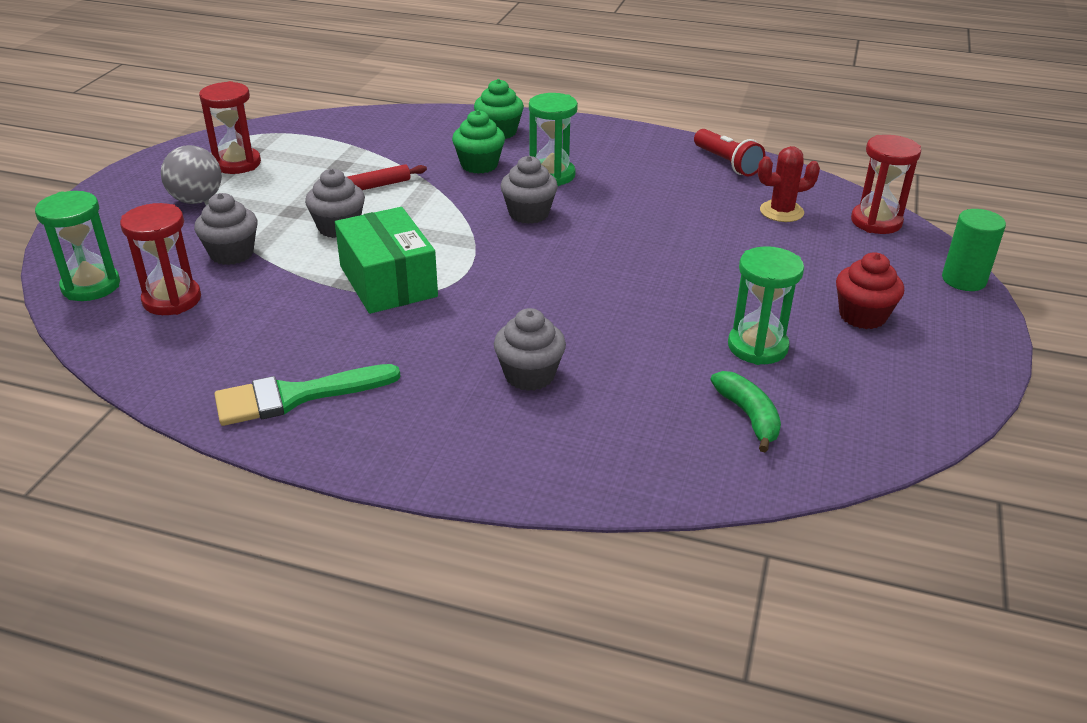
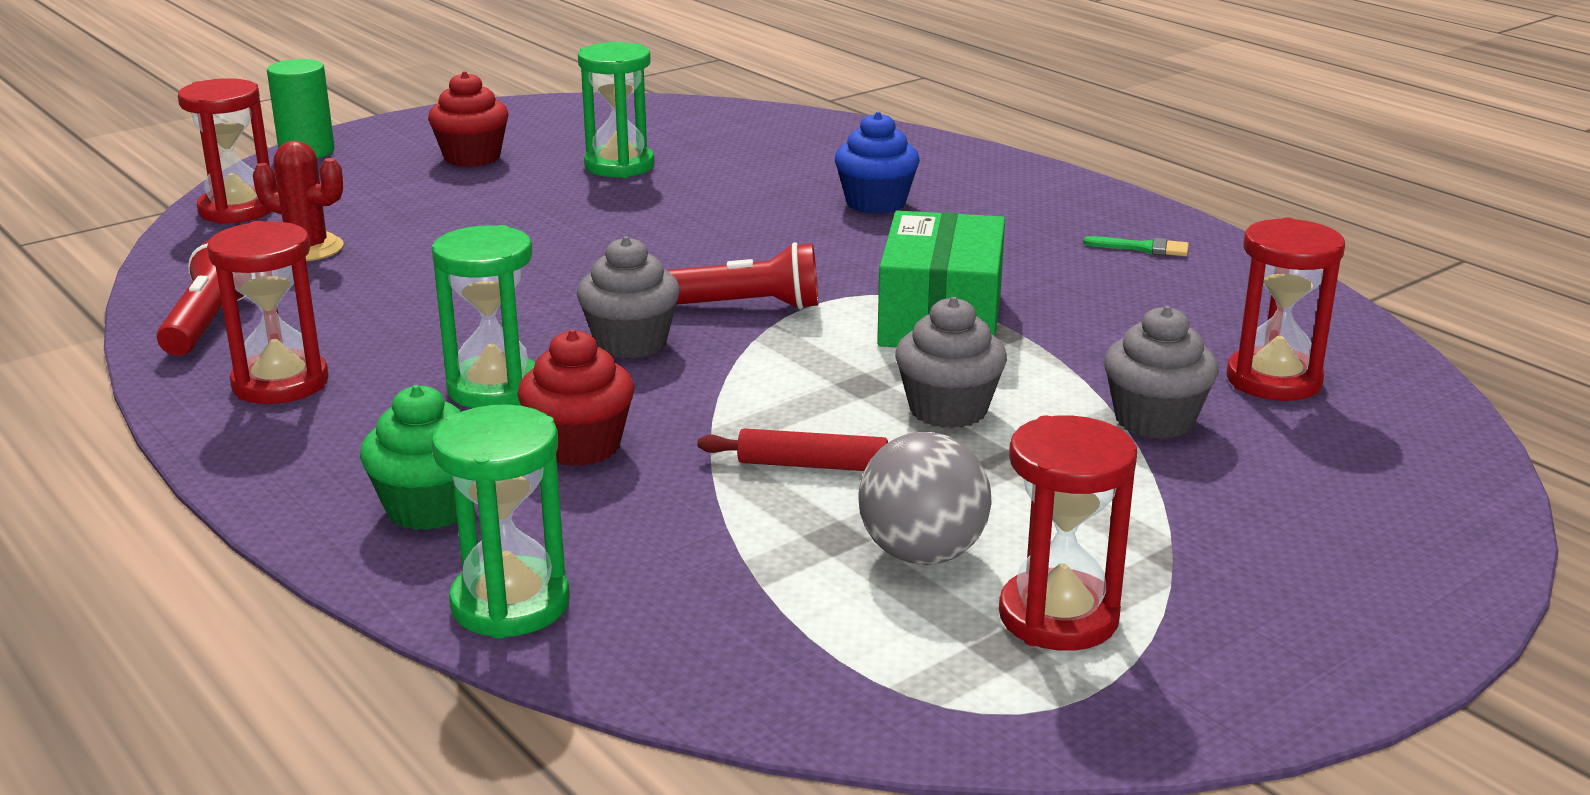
camera: 145 degrees left, 10 degrees down
green hourglass [35,191,120,301] -> green hourglass moved to [432,404,570,639]
grey ball [161,145,222,204] -> grey ball moved to [859,432,992,565]
green brush [214,364,401,426] -> green brush [1083,236,1189,256], size x0.46
green cupcake [452,110,505,174] -> red cupcake [518,329,634,466]
grey cupcake [494,308,566,391] -> blue cupcake [835,112,920,214]
green banana [710,371,781,452] -> none
none -> red hourglass [207,221,329,404]
none -> red flashlight [667,242,818,310]

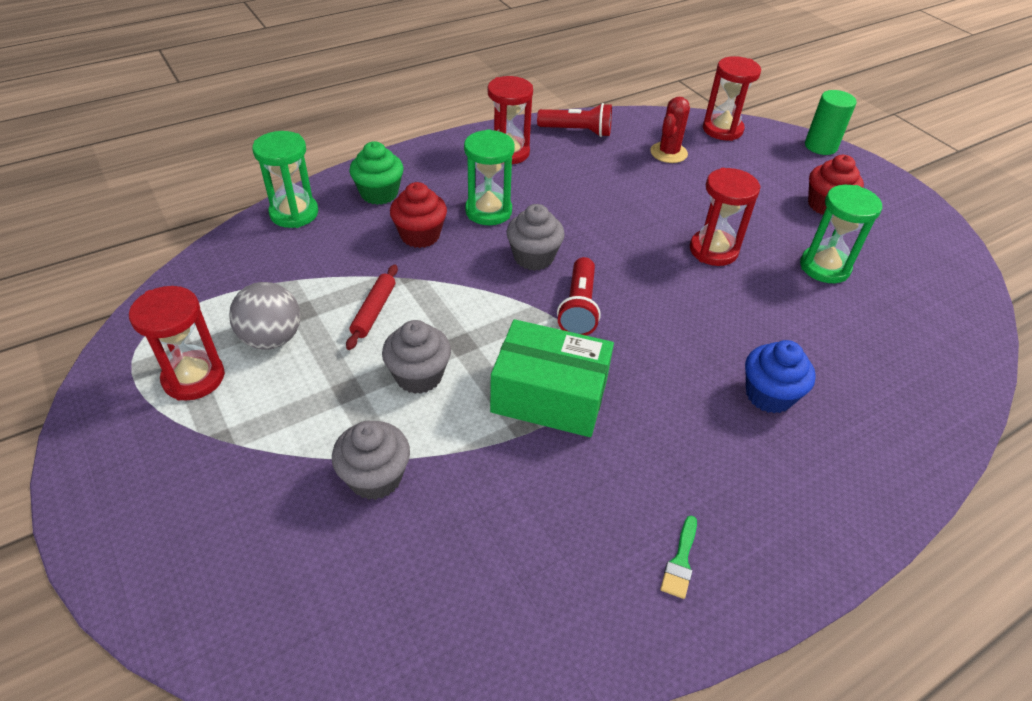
camera: 95 degrees right, 20 degrees up
red hourglass [1227,218,1345,401] -> red hourglass moved to [690,168,761,266]

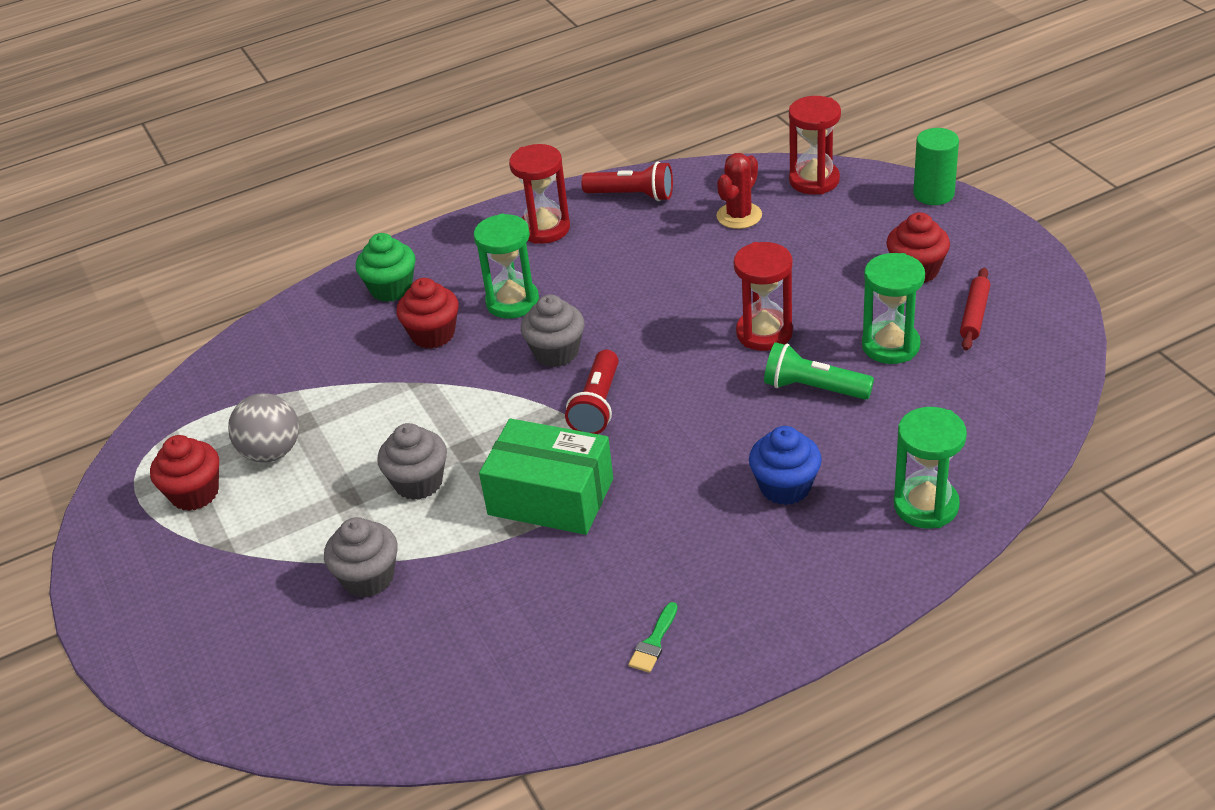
camera: 10 degrees right, 5 degrees down
red hourglass [129,286,225,401] -> red cupcake [150,435,219,511]
green hourglass [252,131,318,228] -> green hourglass moved to [894,407,967,529]
red rolling pin [346,264,398,350] -> red rolling pin moved to [960,268,990,350]
none -> green flashlight [764,342,874,400]

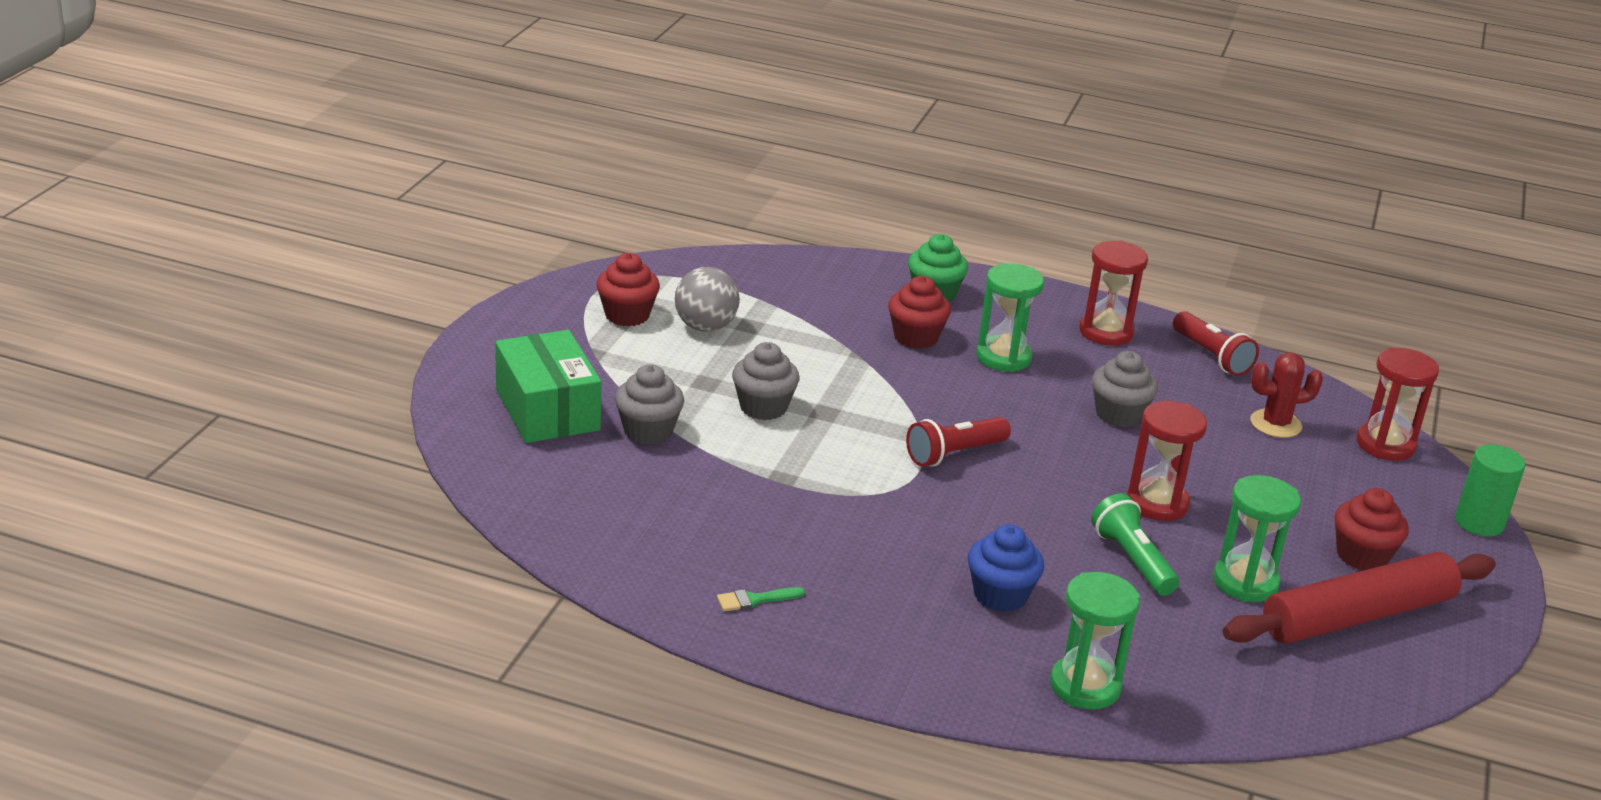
camera: 40 degrees right, 10 degrees down
green box [479,419,613,535] -> green box moved to [495,330,602,443]
grey cupcake [521,295,584,367] -> grey cupcake moved to [1092,351,1158,427]
red rolling pin [960,268,990,350] -> red rolling pin [1223,552,1496,644], size x2.21

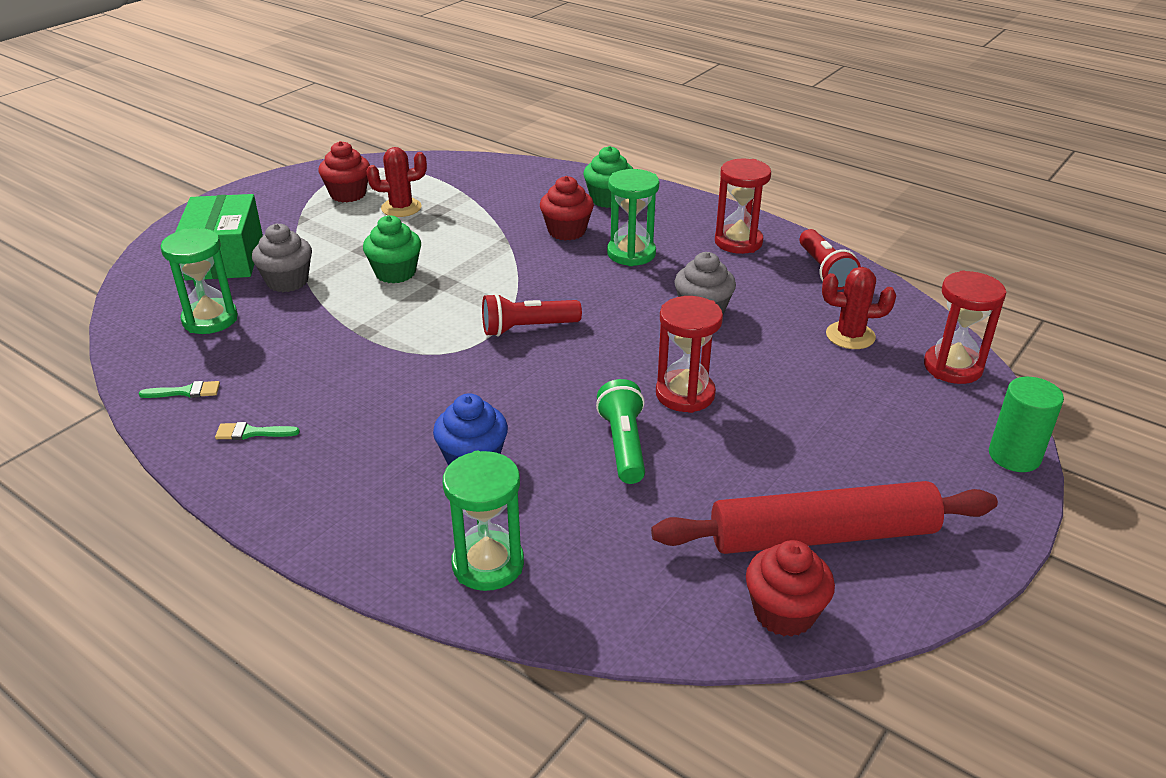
camera: 20 degrees right, 5 degrees up
grey ball [675,267,740,332] -> red cactus [366,147,427,217]
grey cupcake [732,342,800,420] -> green cupcake [363,215,421,283]
green hourglass [1213,475,1301,602] -> green hourglass moved to [160,228,238,334]
red cupcake [1334,488,1409,570] -> red cupcake moved to [746,540,835,637]
none -> green brush [139,381,220,398]

